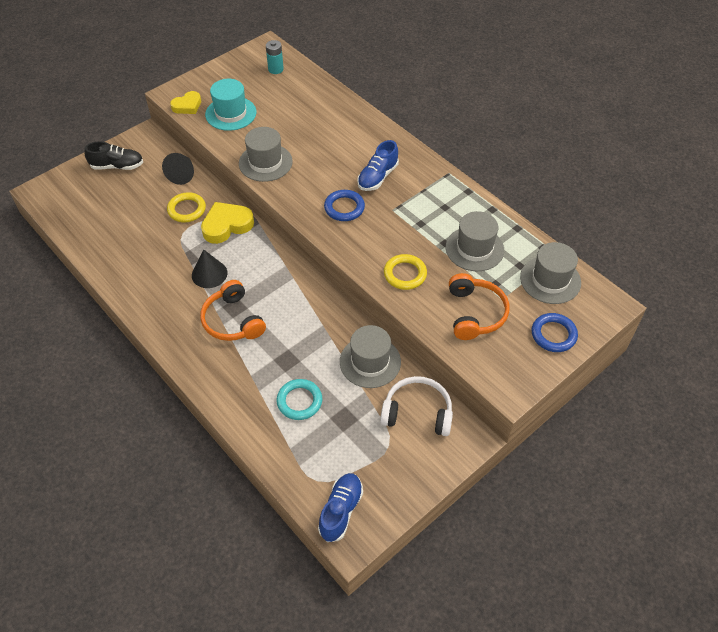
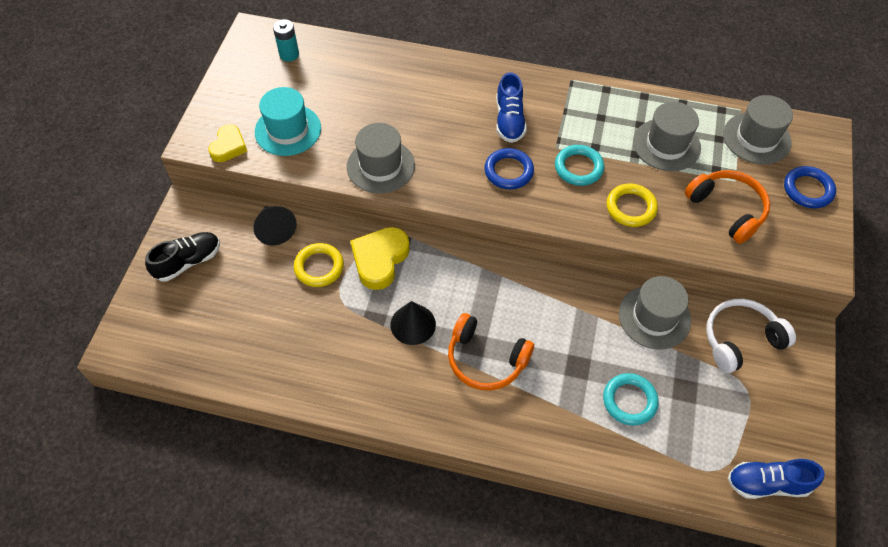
camera: 35 degrees left, 5 degrees up
blue shoe [318,473,363,542] -> blue shoe turned 75 degrees counterclockwise [728,459,824,499]
none -> turquoise ring [555,145,604,186]

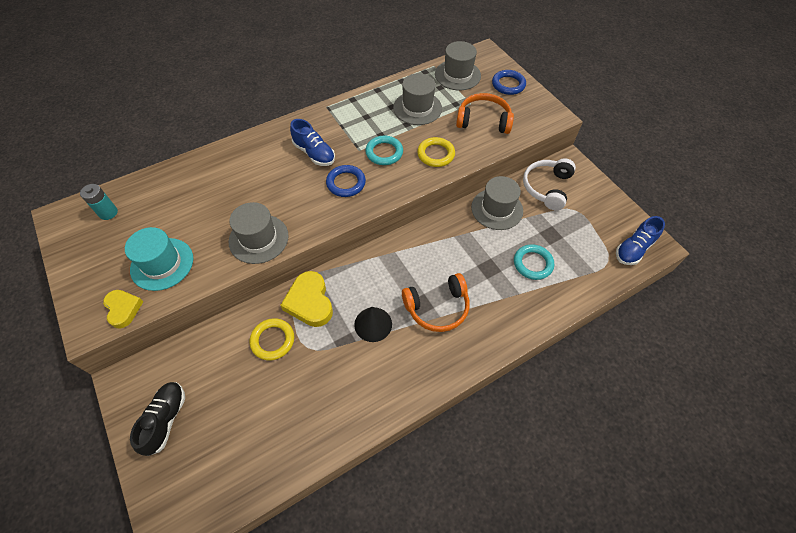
camera: 45 degrees left, 0 degrees up
black cone [253,206,297,245] -> none

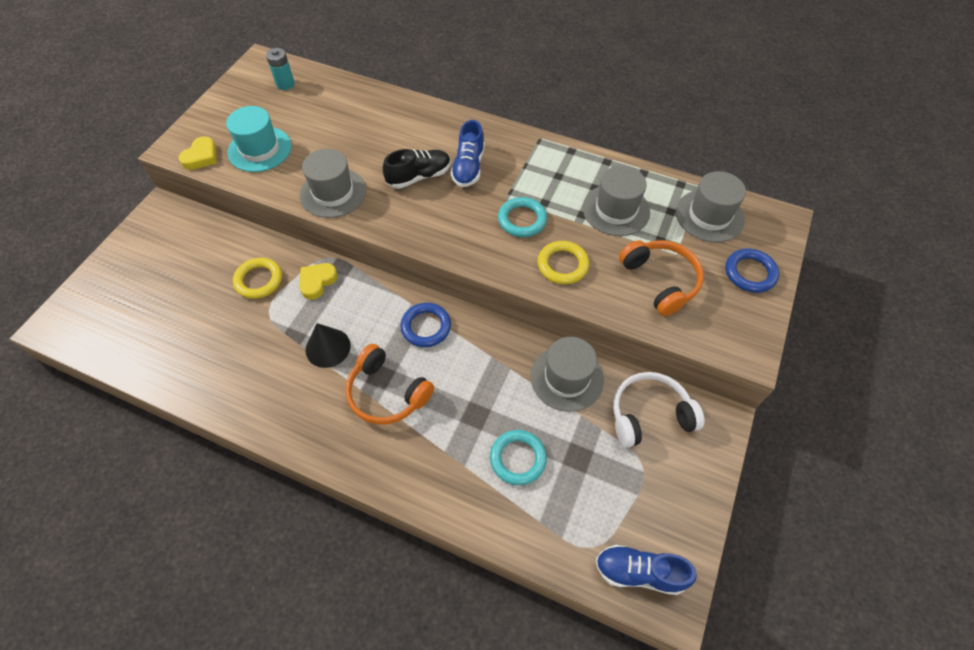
camera: 55 degrees right, 0 degrees up
black shoe [130,382,185,456] -> black shoe moved to [382,149,451,189]
yellow heart [281,271,333,327] -> yellow heart [299,263,338,300], size x0.64
blue ring [326,165,366,197] -> blue ring moved to [401,303,451,347]

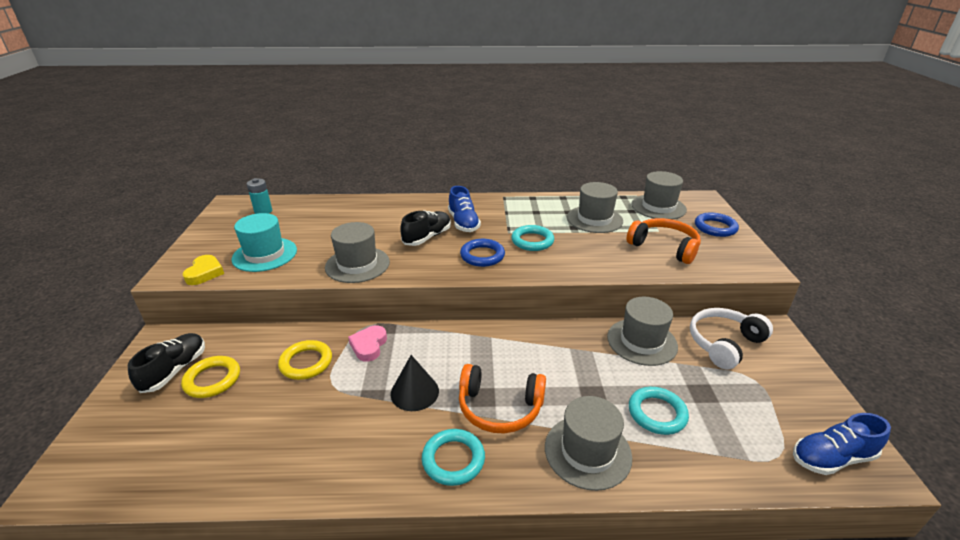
camera: 25 degrees left, 25 degrees down
yellow heart [299,263,338,300] -> pink heart [348,325,387,362]
blue ring [401,303,451,347] -> blue ring moved to [460,239,505,267]
yellow ring [538,241,589,284] -> yellow ring moved to [181,356,240,398]
none -> black shoe [128,333,205,393]
none -> turquoise ring [422,429,485,486]
none -> grey hat [545,396,632,491]

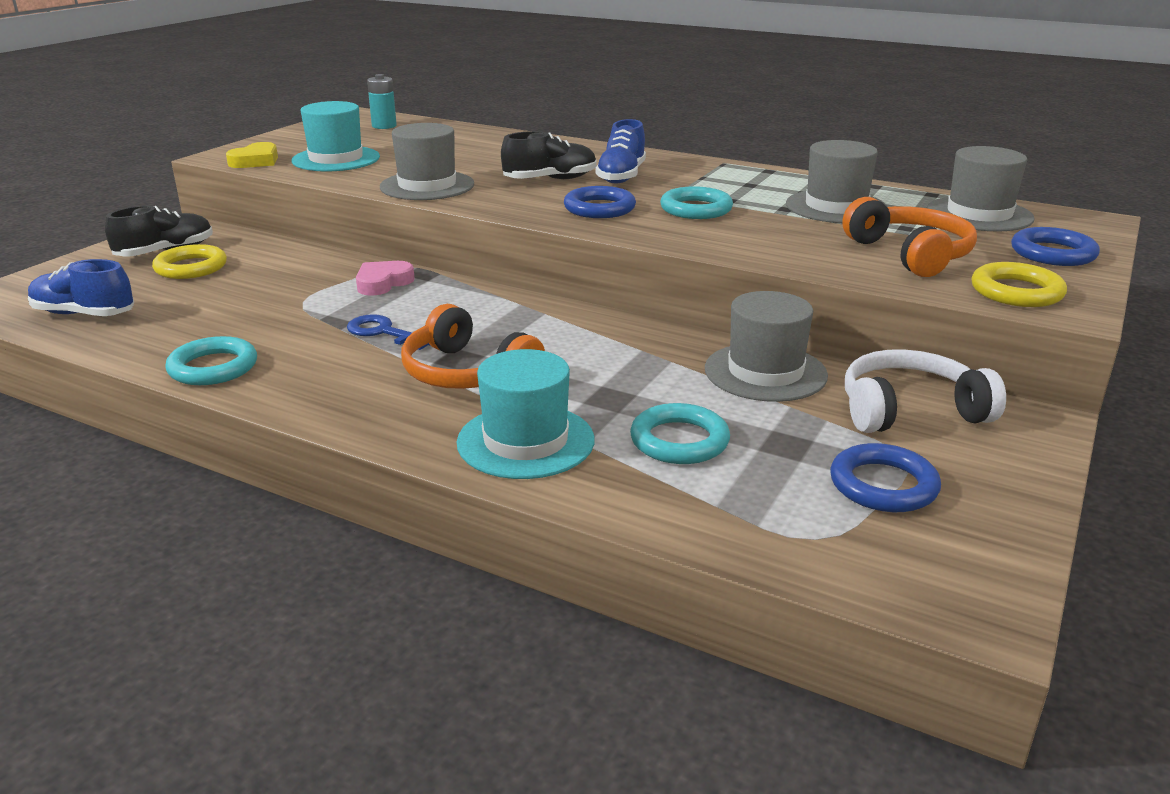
camera: 30 degrees right, 5 degrees down
yellow ring [278,340,332,380] -> yellow ring moved to [971,262,1067,307]
black cone [391,355,439,411] -> blue key [347,314,430,350]
turquoise ring [422,429,485,486] -> turquoise ring moved to [165,336,257,385]
grey hat [545,396,632,491] -> turquoise hat [457,349,595,479]
blue shoe [793,413,891,475] -> blue shoe moved to [28,259,134,316]
none -> blue ring [830,443,941,512]

